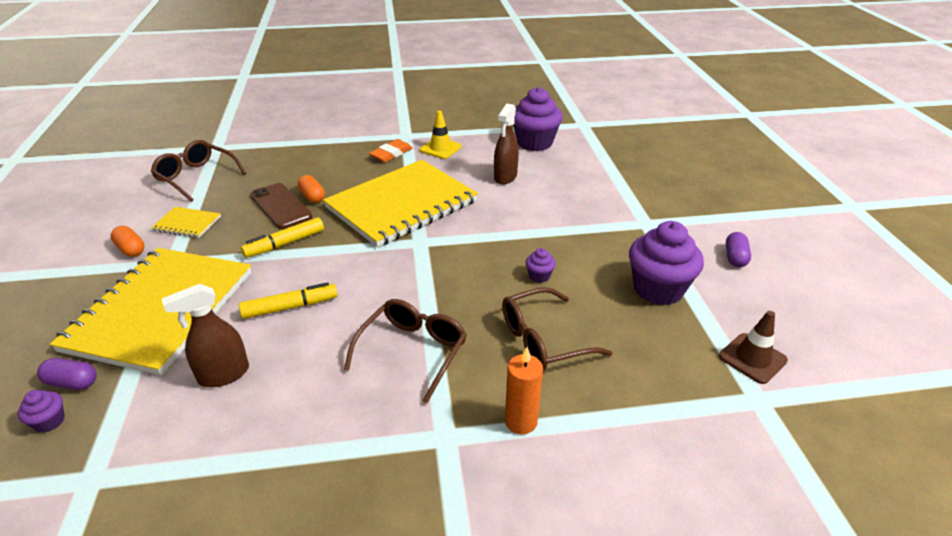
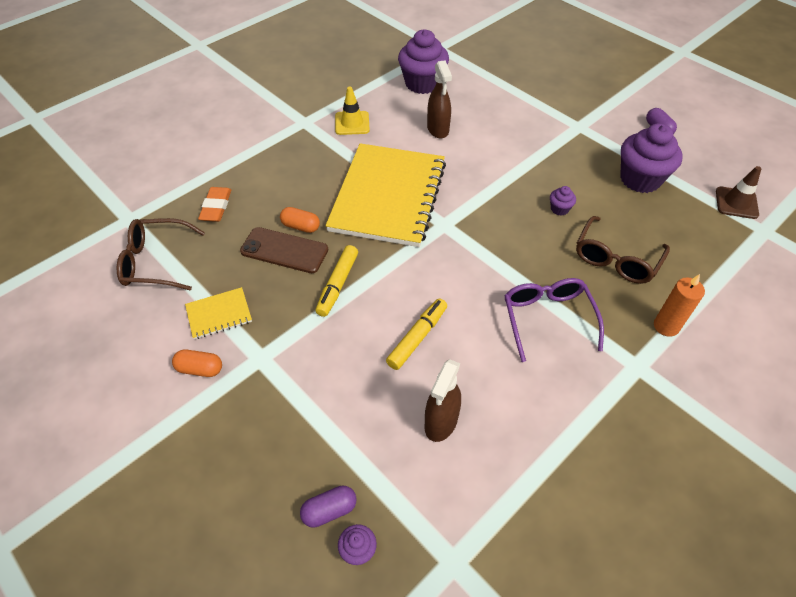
camera: 35 degrees left, 15 degrees up
yellow notebook [50,248,251,375] -> none
brown glasses [344,299,467,403] -> purple glasses [504,278,604,362]
orange eraser [369,139,413,162] -> orange eraser moved to [198,187,232,222]

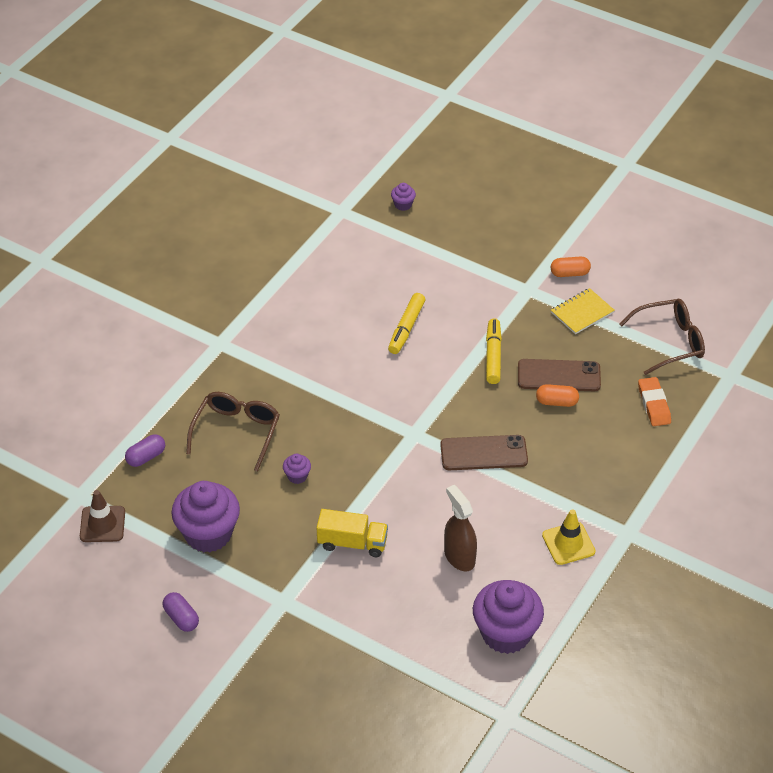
camera: 165 degrees right, 5 degrees down
purple capsule [300,486,357,528] -> purple capsule moved to [125,434,165,467]
yellow notebook [325,143,446,247] -> brown phone [440,435,528,470]
brown spray bottle [424,359,461,442] -> none
purple glasses [504,278,604,362] -> none
orange candle [654,274,705,337] -> none
none -> yellow truck [316,509,388,557]

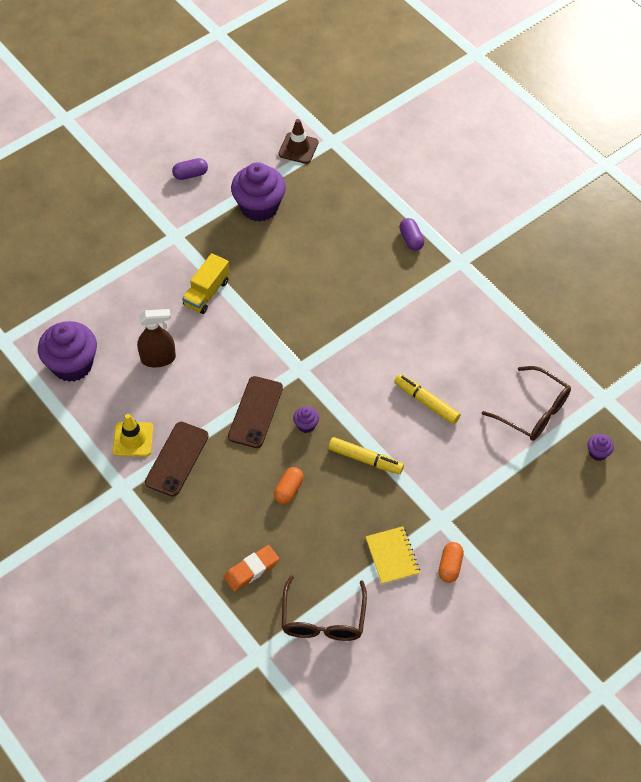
camera: 110 degrees right, 10 degrees up
purple capsule [125,434,165,467] -> purple capsule moved to [399,218,424,251]
brown glasses [186,392,280,472] -> brown glasses moved to [482,366,571,441]
purple cupcake [283,454,311,484] -> purple cupcake moved to [293,406,319,433]
brown phone [518,359,601,392] -> brown phone moved to [145,422,209,497]
orange eraser [638,377,671,426] -> orange eraser turned 45 degrees counterclockwise [224,545,279,592]

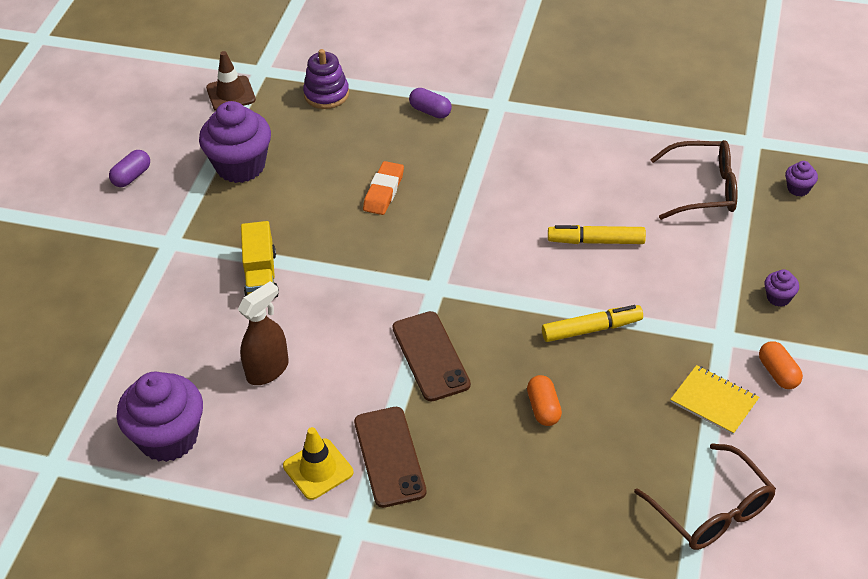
camera: 35 degrees left, 10 degrees down
orange eraser [224,545,279,592] -> orange eraser moved to [363,161,404,215]
purple cupcake [293,406,319,433] -> purple cupcake moved to [764,269,799,307]
none -> purple stacking toy [303,49,349,109]

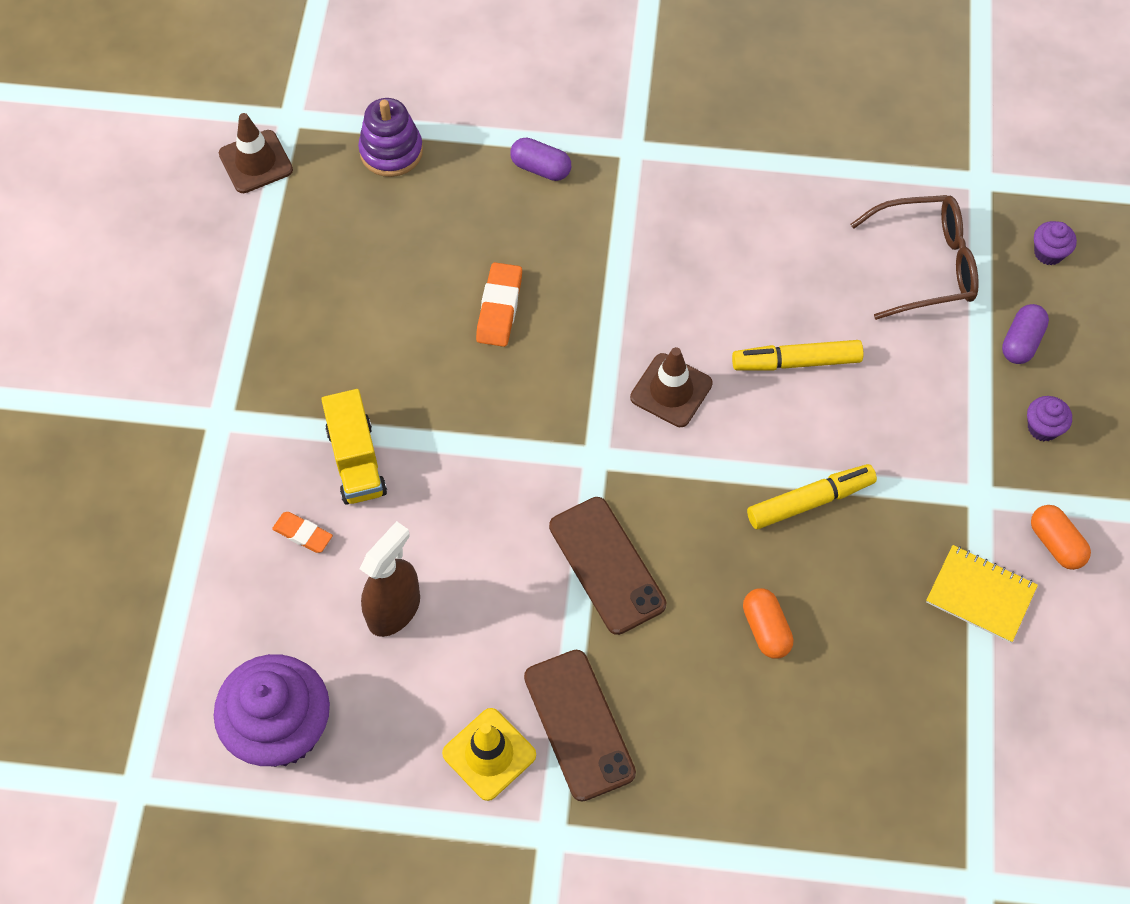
camera: 10 degrees left, 15 degrees up
purple capsule [109,150,150,187] -> purple capsule moved to [1002,304,1049,364]
purple cupcake [199,101,271,183] -> none
brown glasses [634,443,776,550] -> none
none -> orange eraser [272,512,333,553]
none -> brown traffic cone [630,347,713,427]

